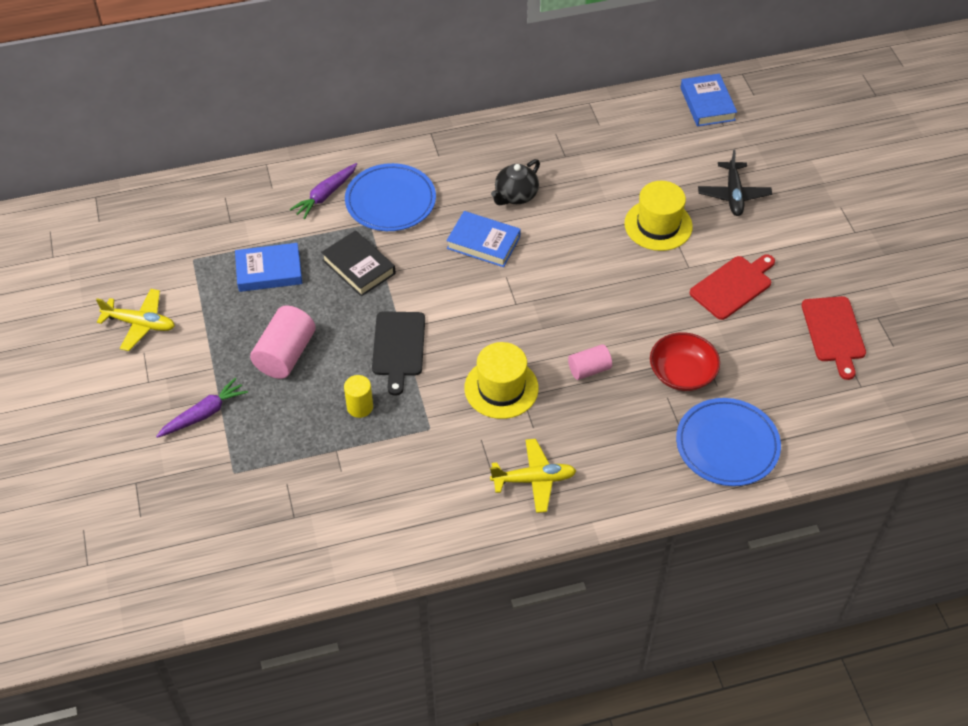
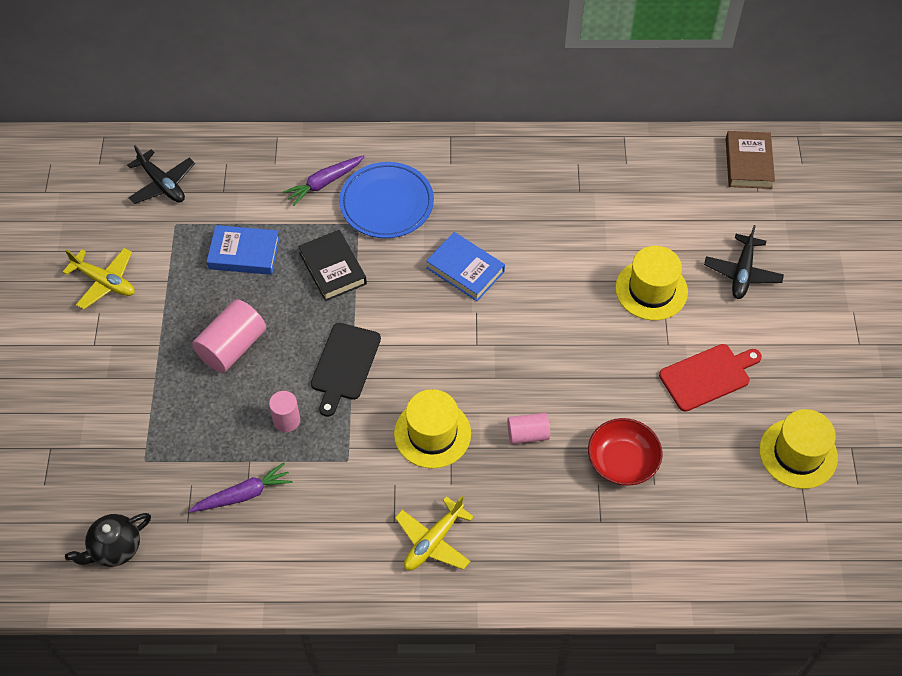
camera: 15 degrees right, 5 degrees up
purple carrot [156,377,248,438] -> purple carrot moved to [189,463,293,513]
yellow cylinder [344,375,373,418] -> pink cylinder [269,391,300,432]
yellow plane [490,439,576,513] -> yellow plane turned 120 degrees clockwise [395,496,474,570]
black teapot [491,159,540,205] -> black teapot moved to [65,513,151,567]
blue plate [676,398,781,486] -> none
blue book [680,73,737,127] -> brown book [726,131,775,189]
red cutting board [802,296,866,380] -> yellow hat [759,409,838,489]
none -> black plane [127,145,195,204]

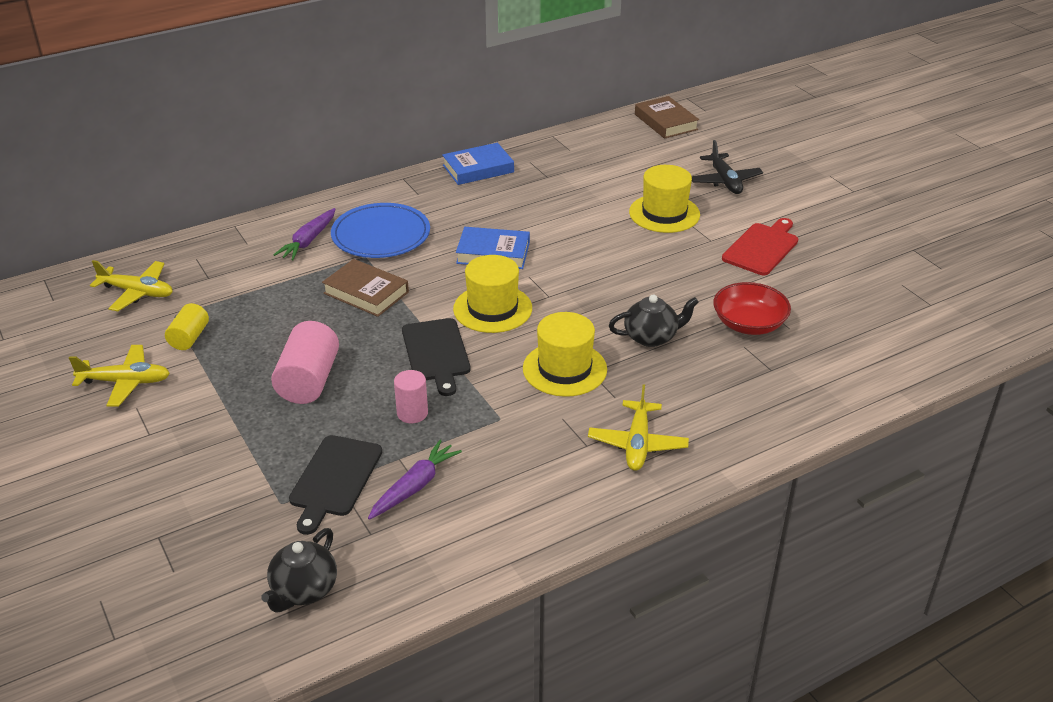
camera: 30 degrees left, 20 degrees down
black plane [127,145,195,204] -> yellow plane [90,260,173,311]
blue book [207,225,280,275] -> blue book moved to [442,143,514,185]
black book [298,230,367,301] -> brown book [322,259,409,317]
pink cylinder [507,413,550,444] -> black teapot [609,294,699,347]
yellow hat [759,409,838,489] -> yellow hat moved to [453,255,532,333]
none -> yellow cylinder [165,303,209,350]
none -> black cutting board [289,435,382,535]

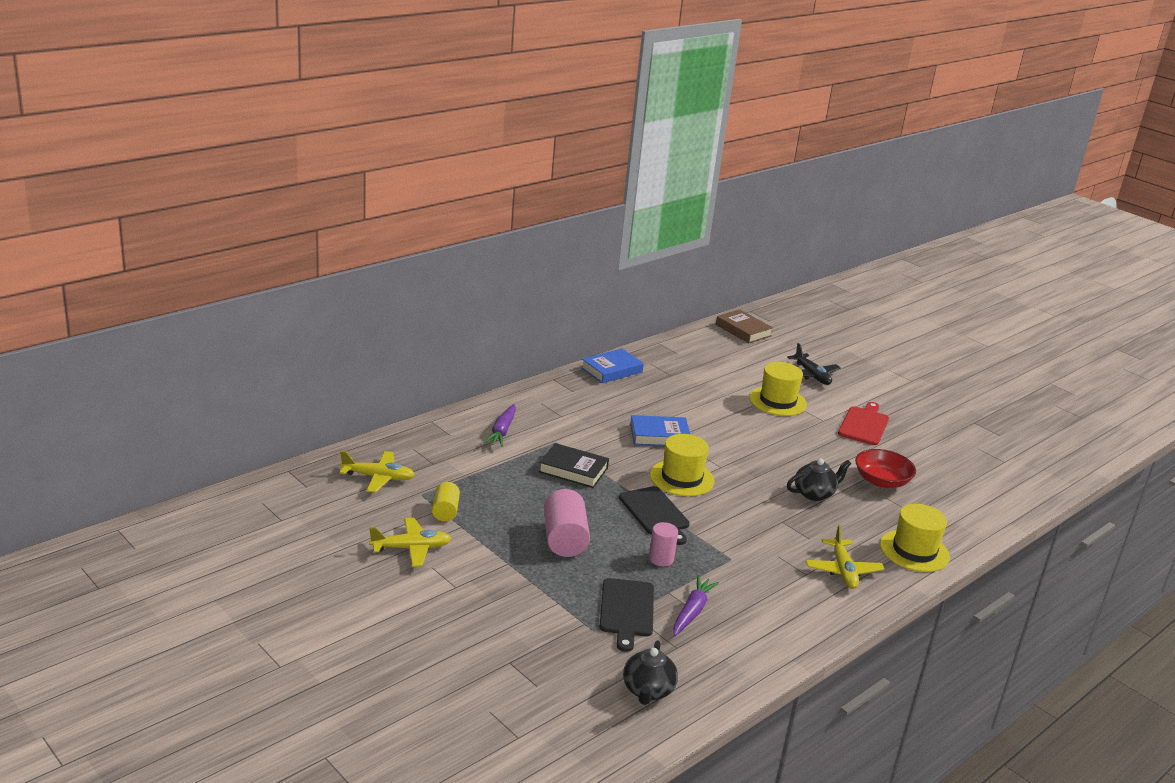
camera: 15 degrees left, 10 degrees down
brown book [322,259,409,317] -> black book [539,443,609,488]
blue plate [331,203,430,258] -> none
yellow hat [523,312,607,397] -> yellow hat moved to [880,504,950,572]

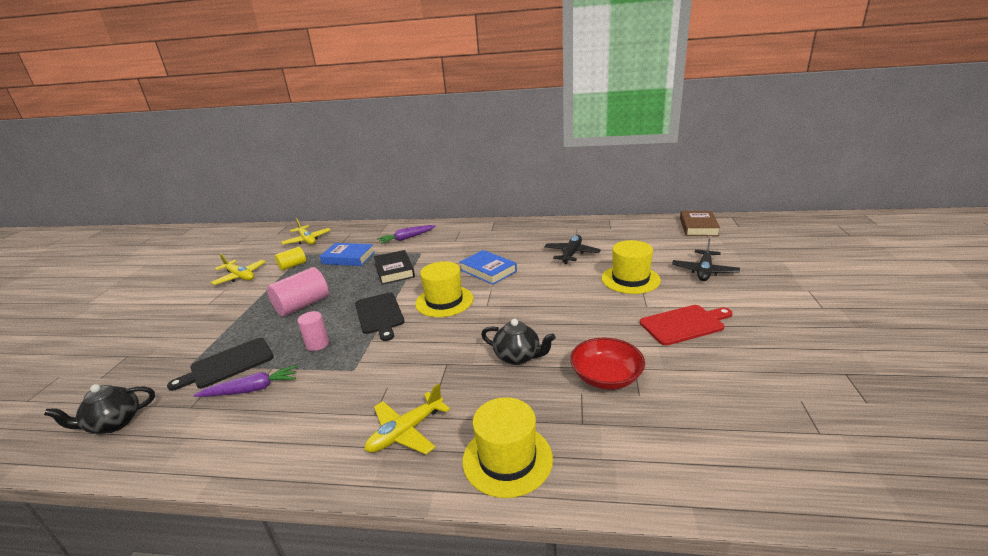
camera: 55 degrees right, 0 degrees up
blue book [581,349,644,383] -> blue book moved to [320,243,375,266]
black cutting board [619,486,690,545] -> black cutting board turned 45 degrees counterclockwise [355,292,405,341]
none -> black plane [544,235,601,264]

